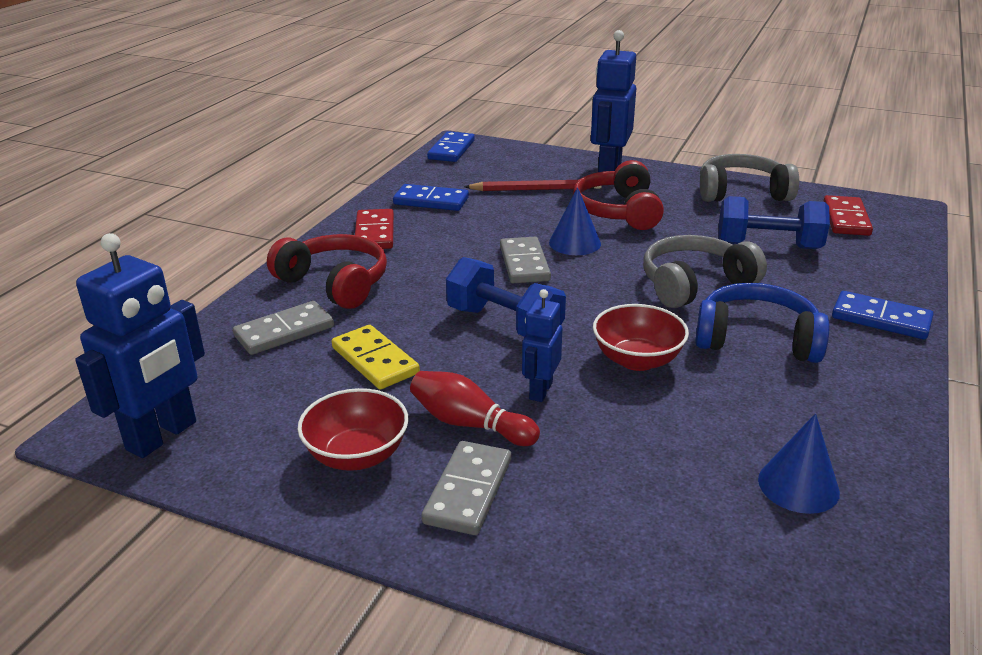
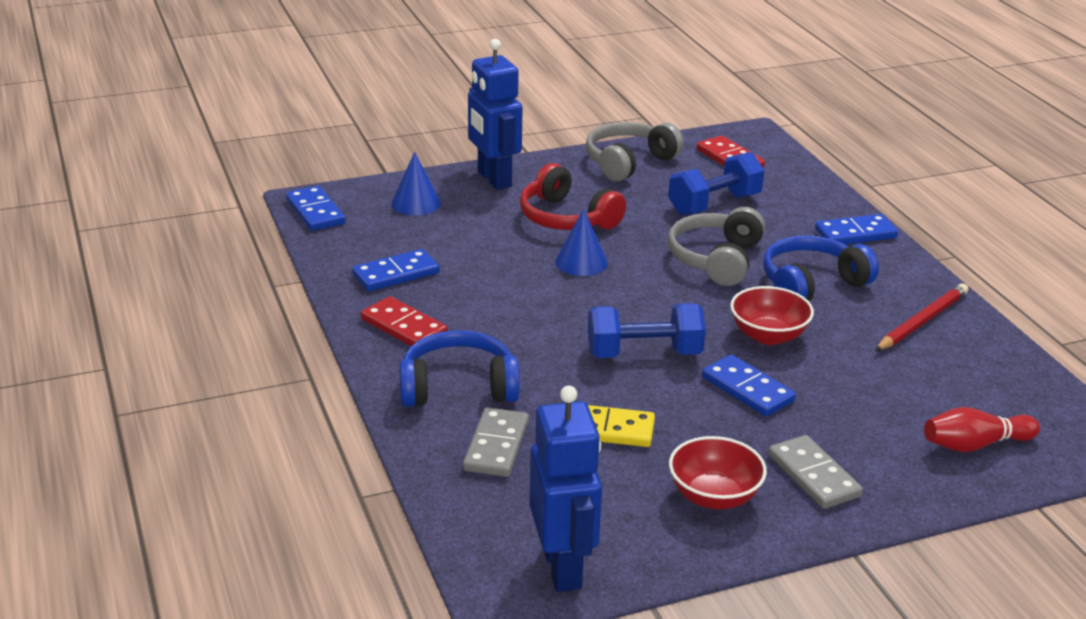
camera: 45 degrees left, 0 degrees up
red headphones [267,234,387,309] -> blue headphones [399,330,520,407]
red bowling pin [410,371,540,446] -> red bowling pin moved to [924,407,1040,452]
red pencil [464,180,602,191] -> red pencil moved to [875,283,968,351]
grey domino [500,237,551,283] -> none
blue robot [522,289,562,402] -> blue domino [702,354,796,416]
blue cone [758,413,840,514] -> blue cone moved to [391,152,441,215]

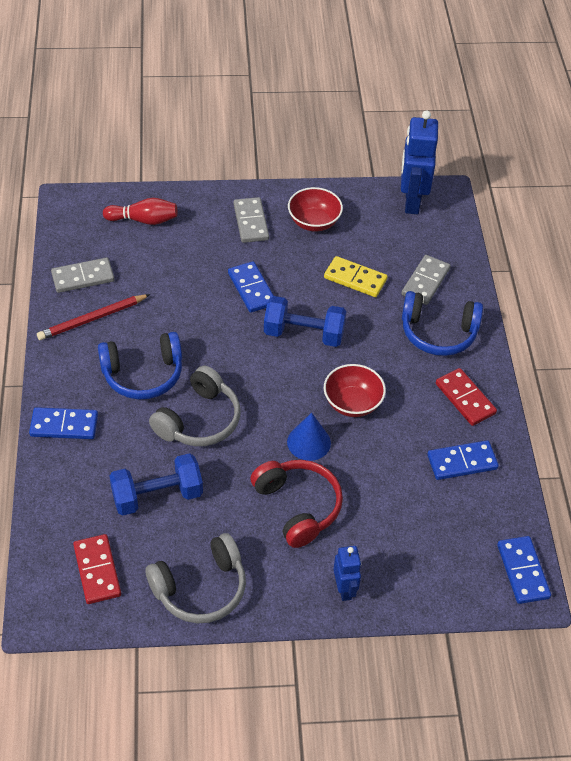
camera: 165 degrees left, 20 degrees up
blue cone [391,152,441,215] -> none
blue robot [468,39,523,190] -> blue robot [333,546,361,601], size x0.56
red bowl [730,286,814,345] -> red bowl moved to [324,364,386,417]
none -> grey domino [51,258,114,293]

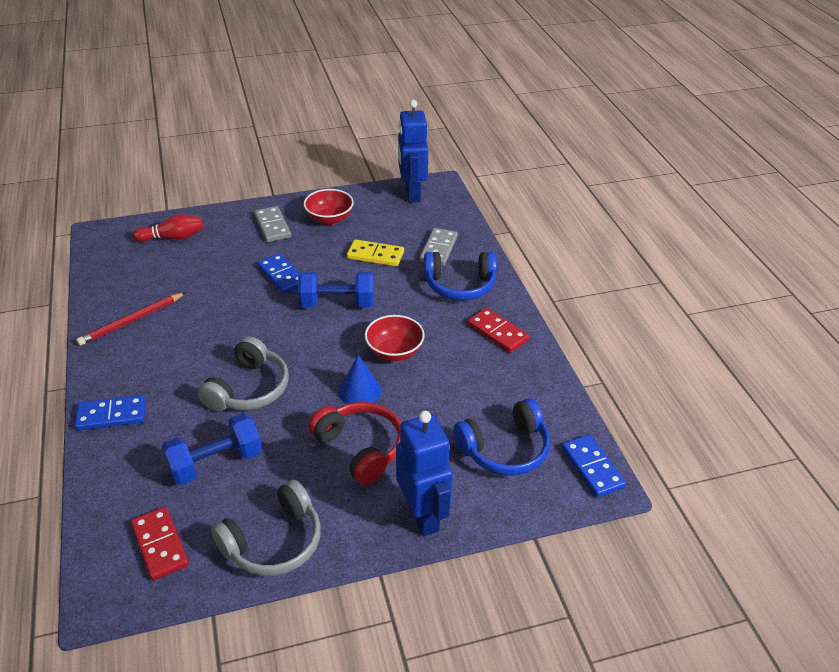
camera: 10 degrees left, 10 degrees down
grey domino [51,258,114,293] -> none
blue headphones [98,332,182,400] -> blue headphones moved to [453,398,550,476]
blue robot [333,546,361,601] -> blue robot [396,411,453,536], size x1.80
blue domino [427,440,499,480] -> none

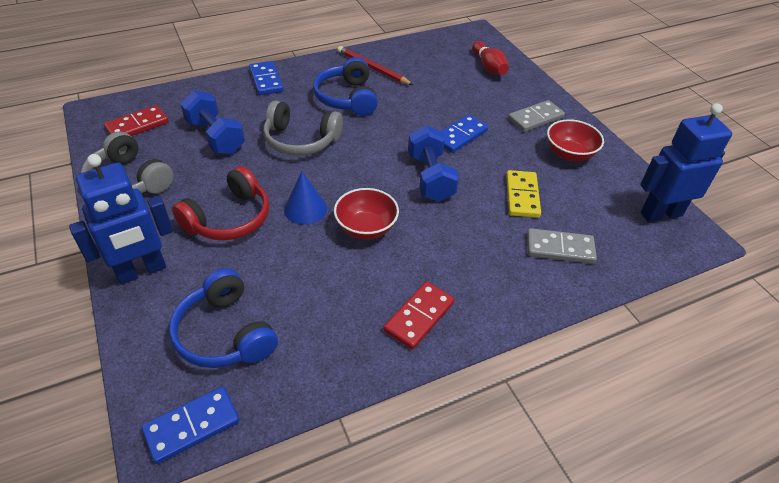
camera: 80 degrees right, 5 degrees up
blue headphones [424,252,497,301] -> blue headphones moved to [313,57,378,116]

